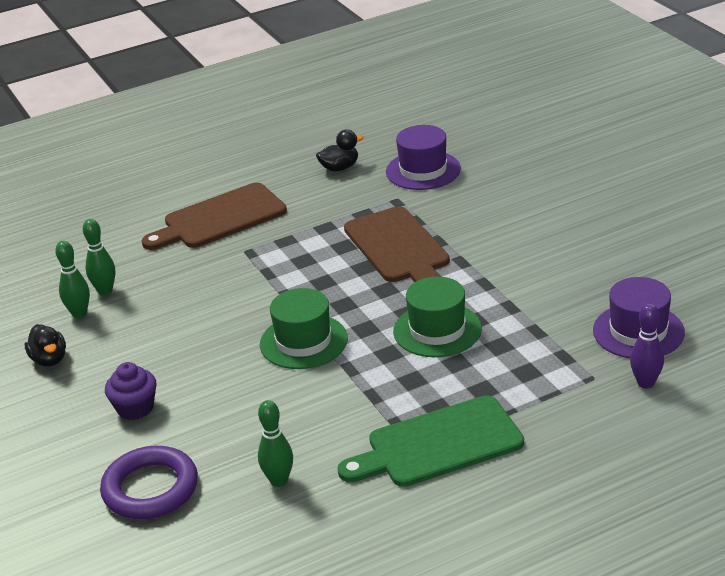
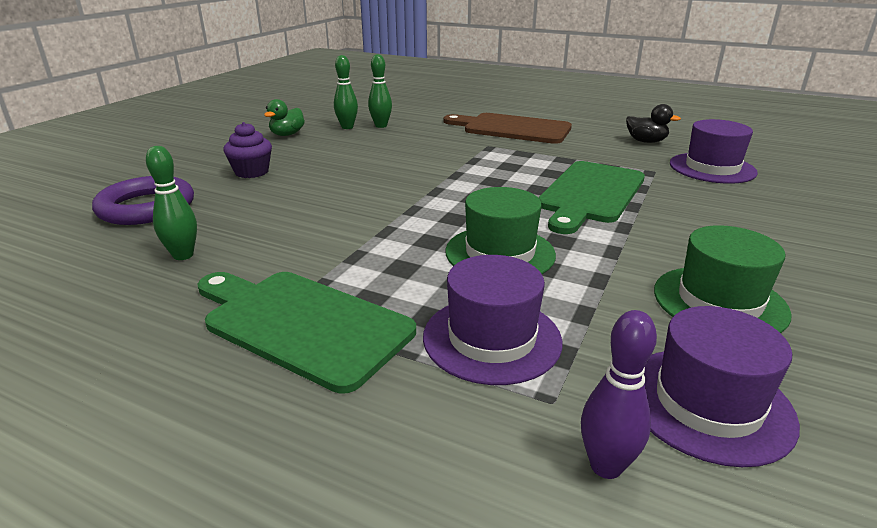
camera: 50 degrees right, 5 degrees down
black duck [25,324,66,367] -> green duck [264,99,305,136]
green hat [260,288,348,369] -> green hat moved to [654,225,792,333]
brown cutting board [344,206,450,282] -> green cutting board [538,161,645,234]
none -> purple hat [423,255,562,385]

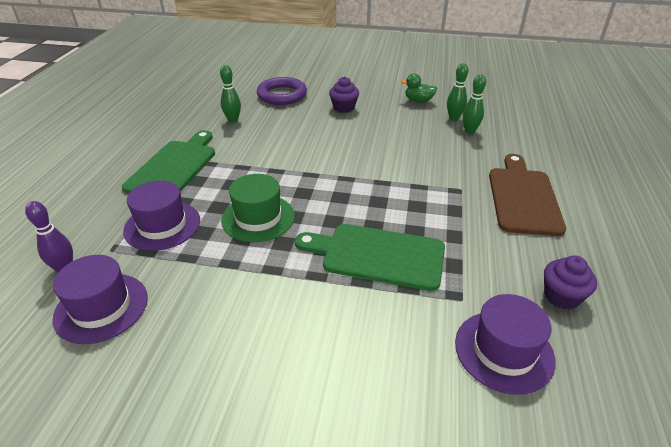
camera: 75 degrees right, 10 degrees up
black duck [626,104,681,143] -> purple cupcake [544,255,597,310]
green hat [654,225,792,333] -> none

